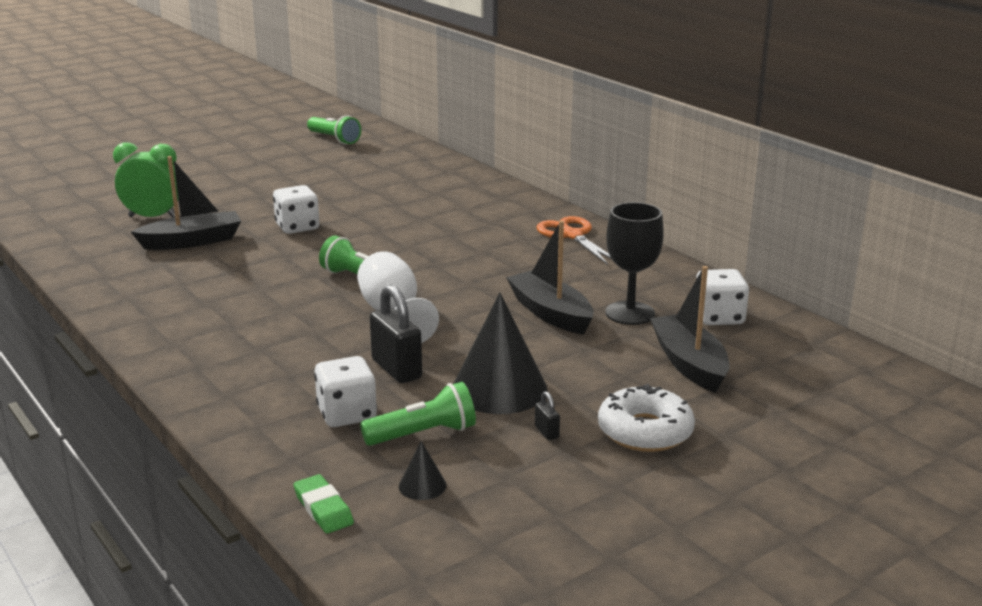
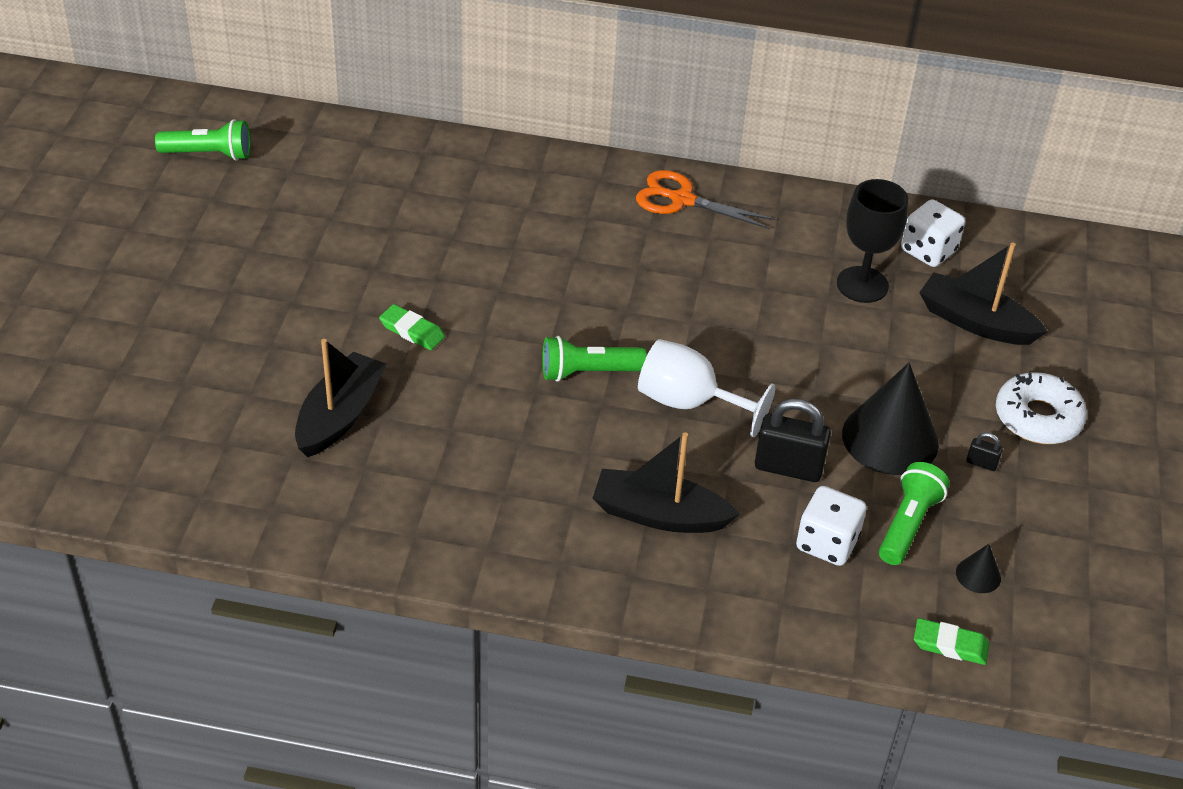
camera: 45 degrees left, 20 degrees up
green clock [113,142,179,218] -> none
white dice [273,185,320,234] -> green eraser [379,304,445,350]
black boat [506,221,594,334] -> black boat moved to [592,432,740,533]

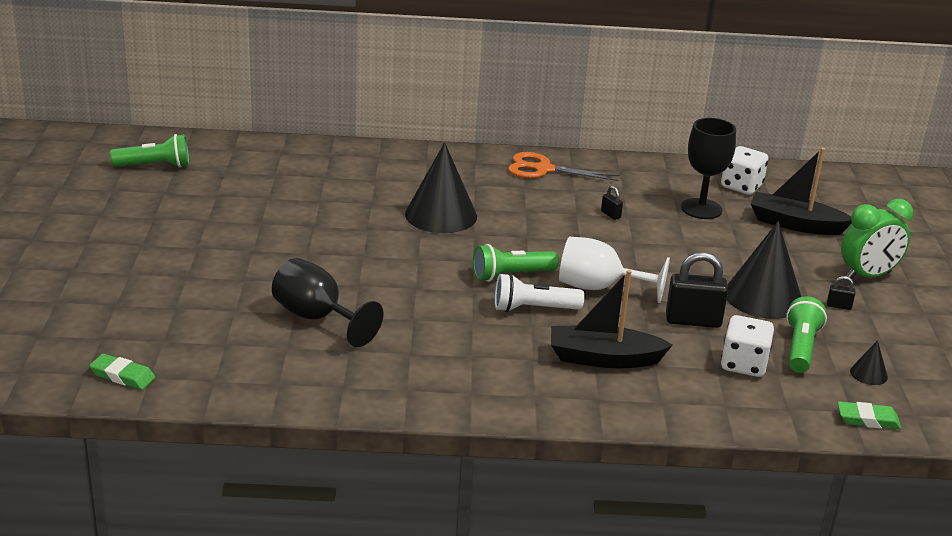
camera: 10 degrees left, 15 degrees down
black boat [295,339,387,457] -> black goblet [272,258,384,347]
green eraser [379,304,445,350] -> green eraser moved to [89,354,156,390]
white donut [996,372,1087,444] -> green clock [841,199,913,279]
none -> black cone [405,142,477,233]
none -> white flashlight [495,273,584,312]
none -> black padlock [601,186,623,220]

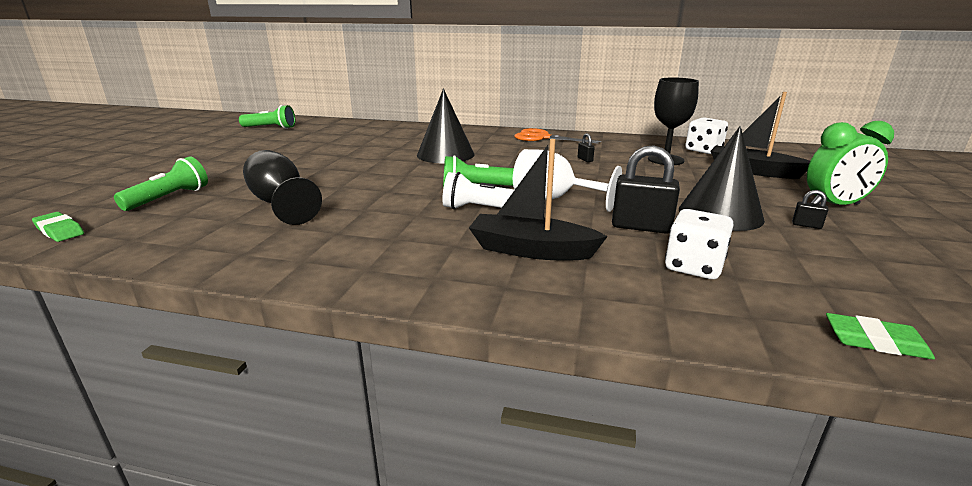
camera: 15 degrees right, 5 degrees down
green flashlight [786,296,827,373] -> green flashlight moved to [114,157,208,211]
black cone [850,340,888,385] -> none

